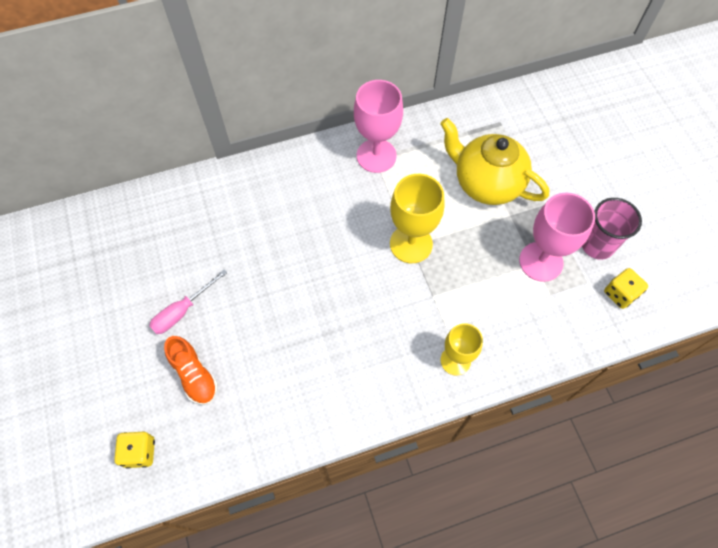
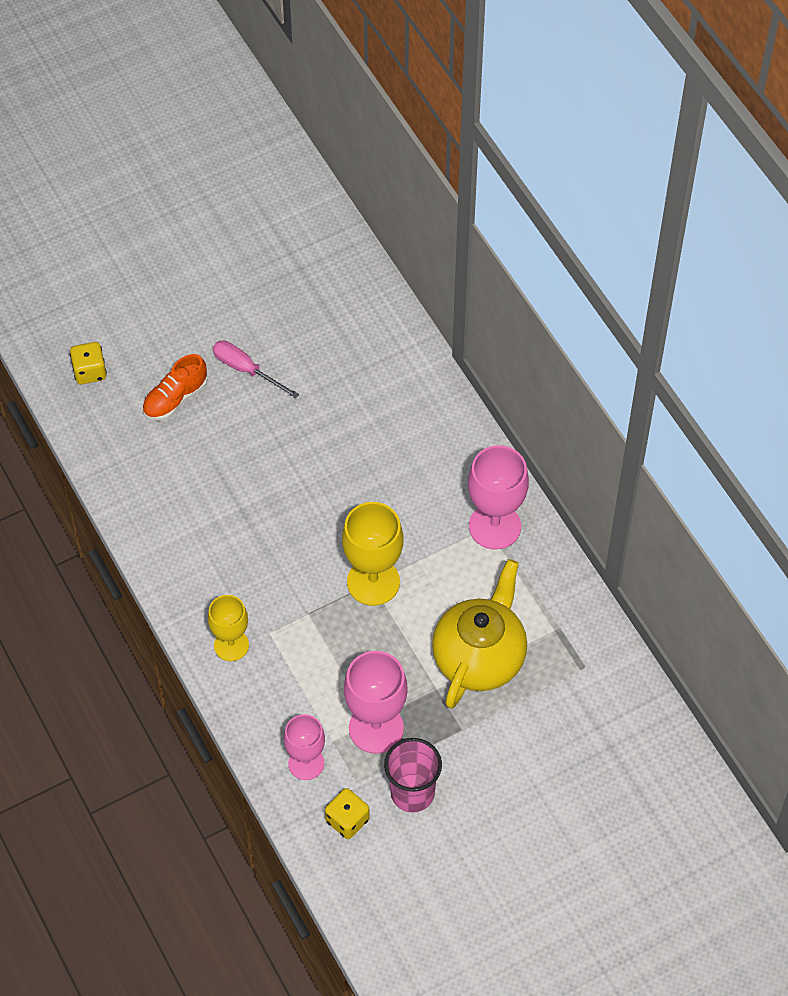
camera: 80 degrees right, 5 degrees down
none -> pink goblet [284,714,325,780]

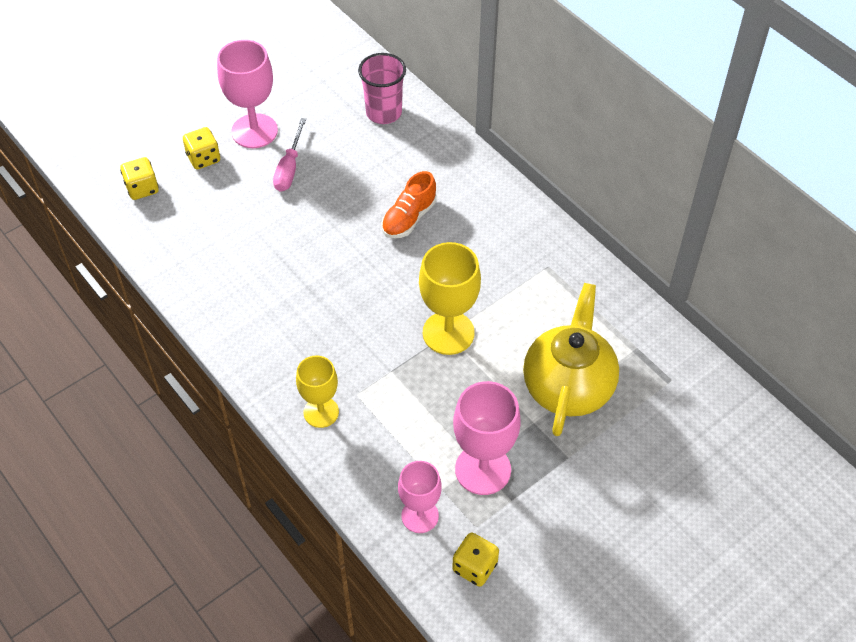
camera: 10 degrees left, 5 degrees down
orange shoe [142,354,207,421] -> orange shoe moved to [381,171,437,238]
pink screwdriver [213,340,299,399] -> pink screwdriver turned 105 degrees counterclockwise [273,118,306,192]
pink cup [384,738,442,813] -> pink cup moved to [358,53,406,124]
pink goblet [468,445,529,550] -> pink goblet moved to [217,40,278,148]
none -> yellow dice [183,127,220,170]

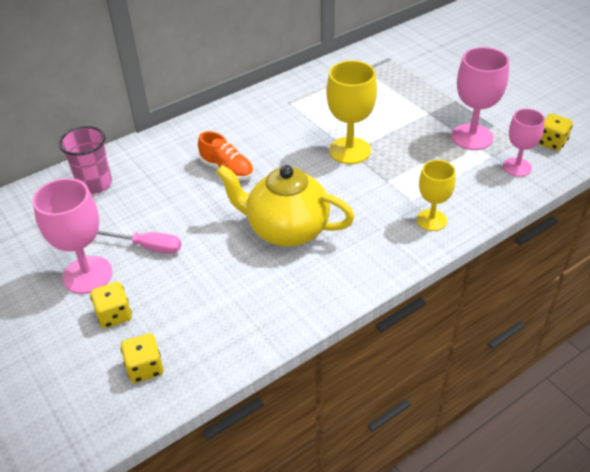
camera: 85 degrees left, 10 degrees down
yellow teapot [523,283,619,436] -> yellow teapot moved to [216,165,355,247]

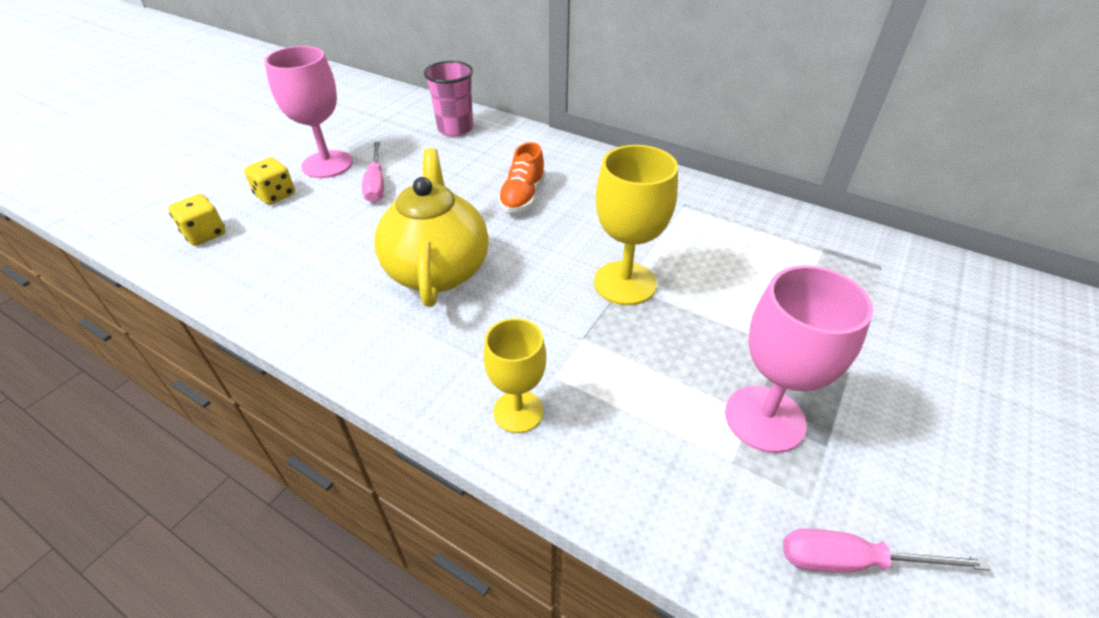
camera: 65 degrees right, 0 degrees up
pink goblet [503,109,545,177] -> none
yellow dice [538,114,573,151] -> pink screwdriver [783,529,990,573]

